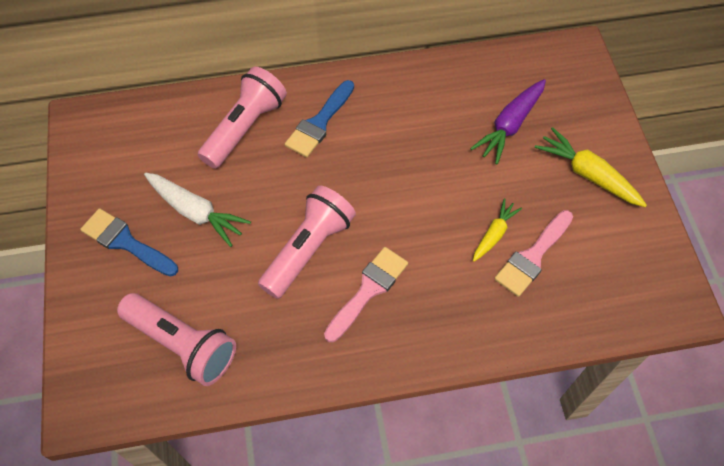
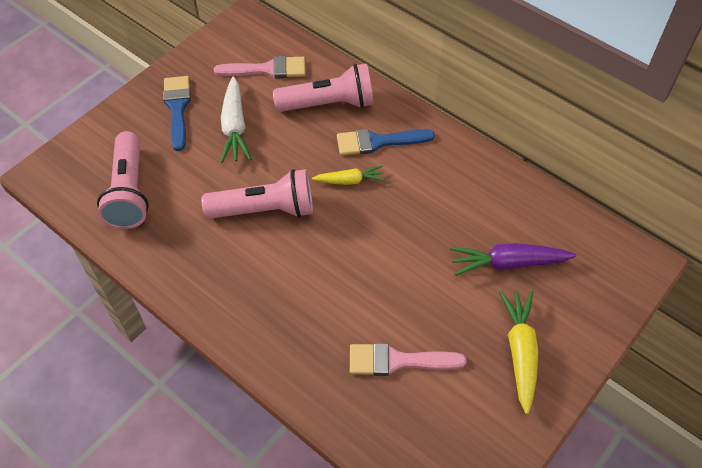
camera: 50 degrees right, 5 degrees down
pink brush [324,247,408,342] -> pink brush moved to [214,56,305,78]
yellow carrot [473,198,522,262] -> yellow carrot moved to [312,166,385,185]

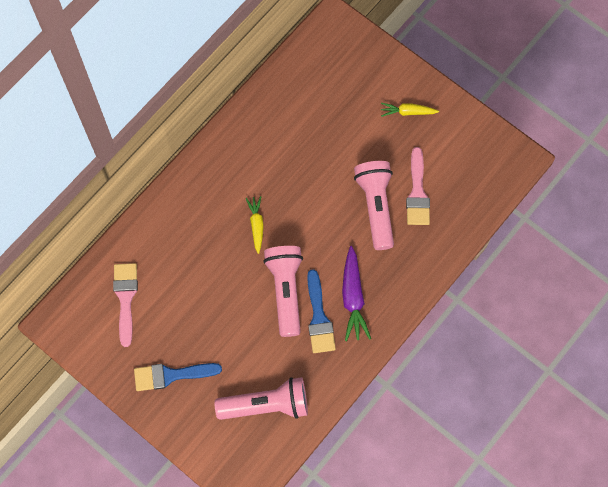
camera: 90 degrees left, 15 degrees up
white carrot [221,77,251,163] -> none
pink flashlight [273,63,374,112] -> pink flashlight moved to [354,161,394,250]
blue brush [337,129,435,155] -> blue brush moved to [307,269,336,353]
purple carrot [450,243,576,276] -> purple carrot moved to [342,246,371,341]
yellow carrot [499,290,539,414] -> yellow carrot [381,103,439,117], size x0.63

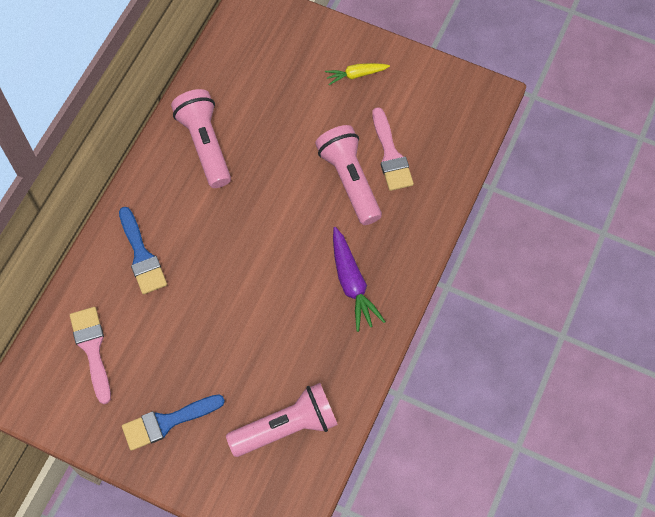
camera: 15 degrees left, 5 degrees down
yellow carrot [246,196,264,254] -> none
pink flashlight [263,246,303,337] -> pink flashlight moved to [171,89,231,188]
blue brush [307,269,336,353] -> blue brush moved to [119,207,167,294]

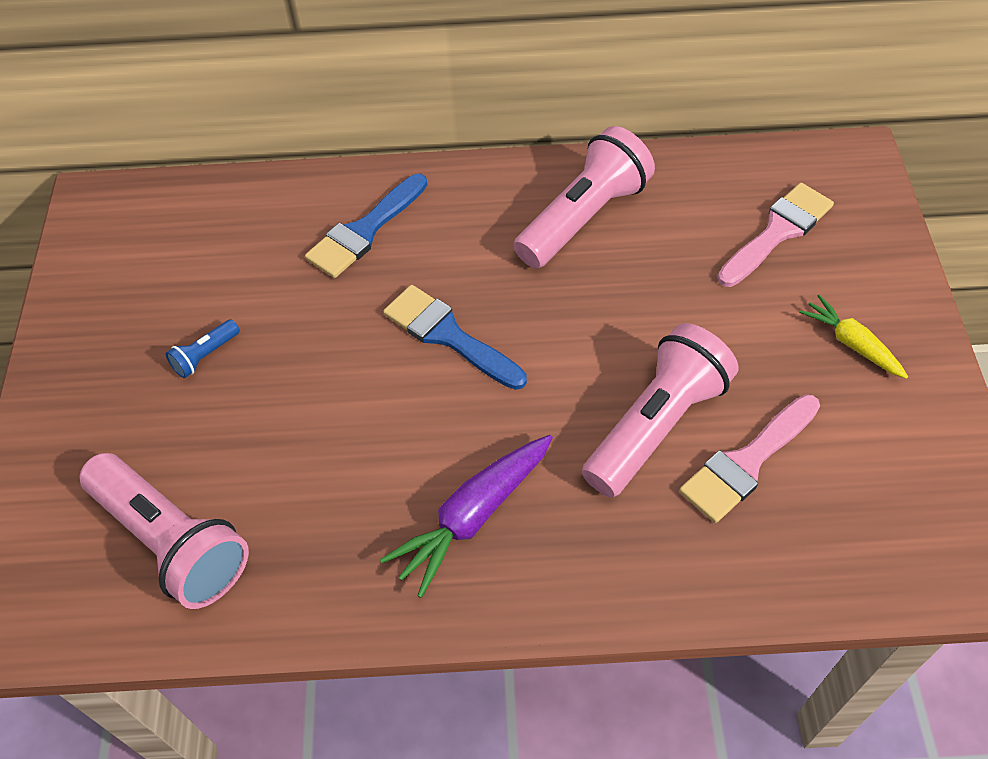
camera: 65 degrees right, 10 degrees down
pink brush [70,307,111,404] -> pink brush moved to [718,183,834,287]
blue brush [122,394,225,451] -> blue brush moved to [383,285,527,390]
none -> blue flashlight [165,319,240,378]

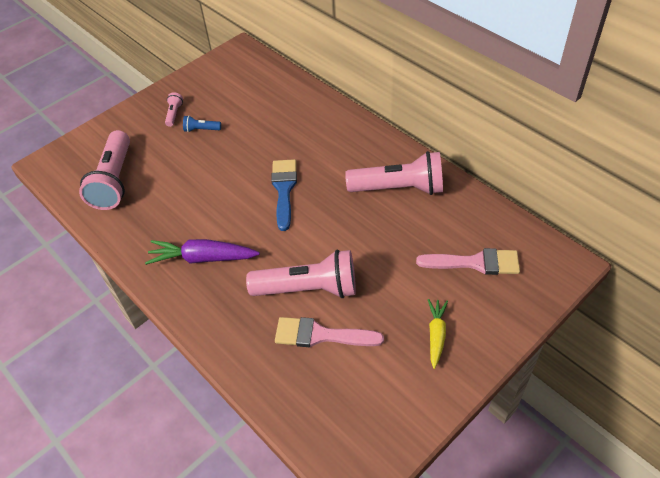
camera: 50 degrees right, 5 degrees down
blue brush [305,174,427,278] -> none
none -> pink flashlight [165,92,183,127]

